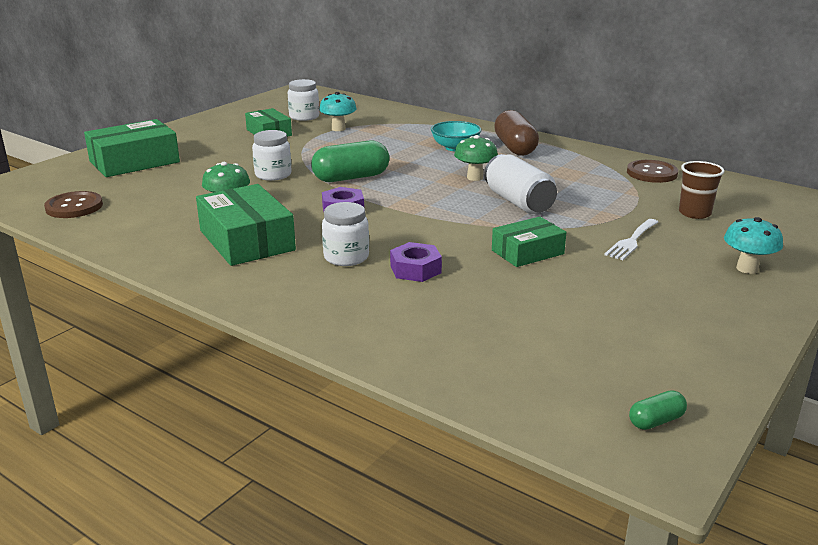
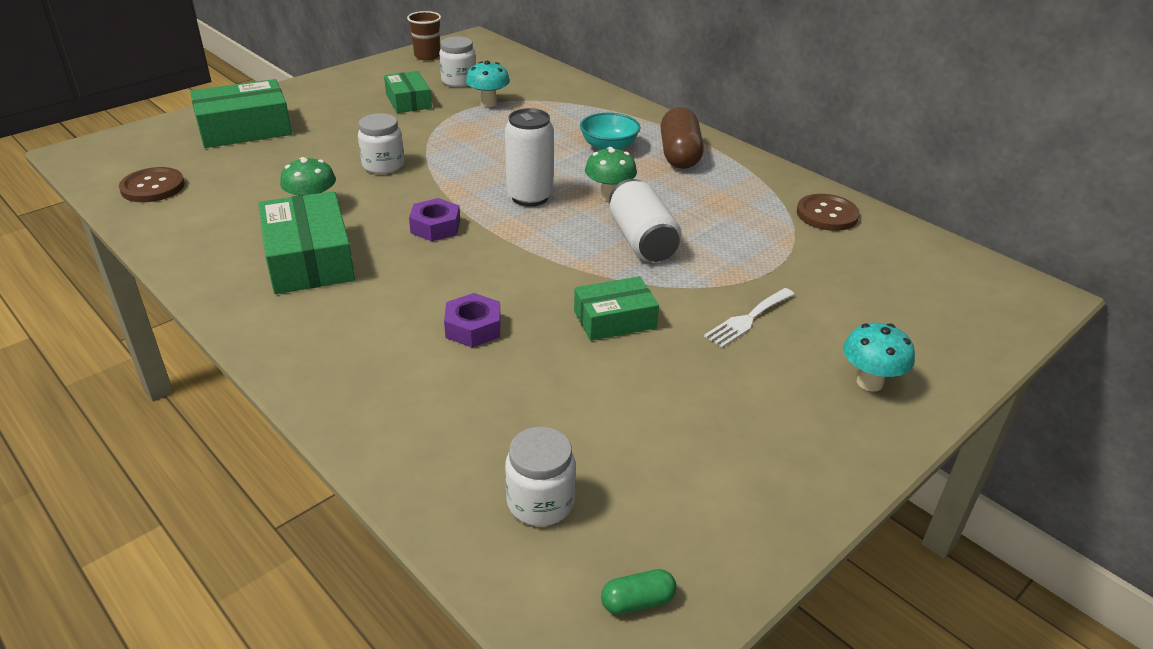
camera: 10 degrees right, 10 degrees up
green capsule [311,140,389,182] -> none
white jar [322,202,369,266] -> white jar moved to [505,427,576,526]
brown cup [679,161,724,219] -> brown cup moved to [407,11,441,60]
none -> white can [505,108,554,207]

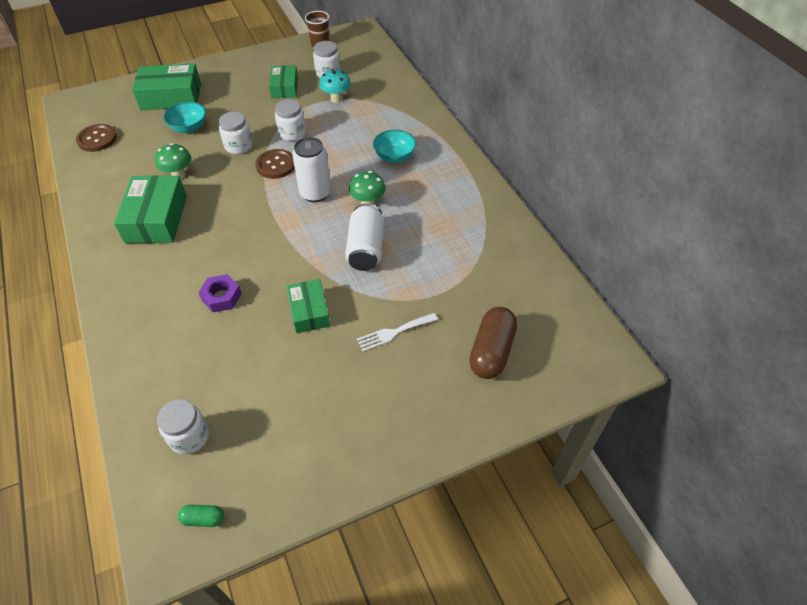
camera: 20 degrees right, 15 degrees up
purple nut [409,198,460,241] -> none
green box [574,276,659,341] -> green box turned 75 degrees clockwise [287,279,330,333]
brown capsule [661,107,704,169] -> brown capsule moved to [469,307,517,379]
brown button [797,194,860,231] -> brown button moved to [255,149,295,179]
turquoise mushroom [843,323,915,392] -> none
none -> turquoise bowl [163,102,206,133]
none -> white jar [275,99,306,141]

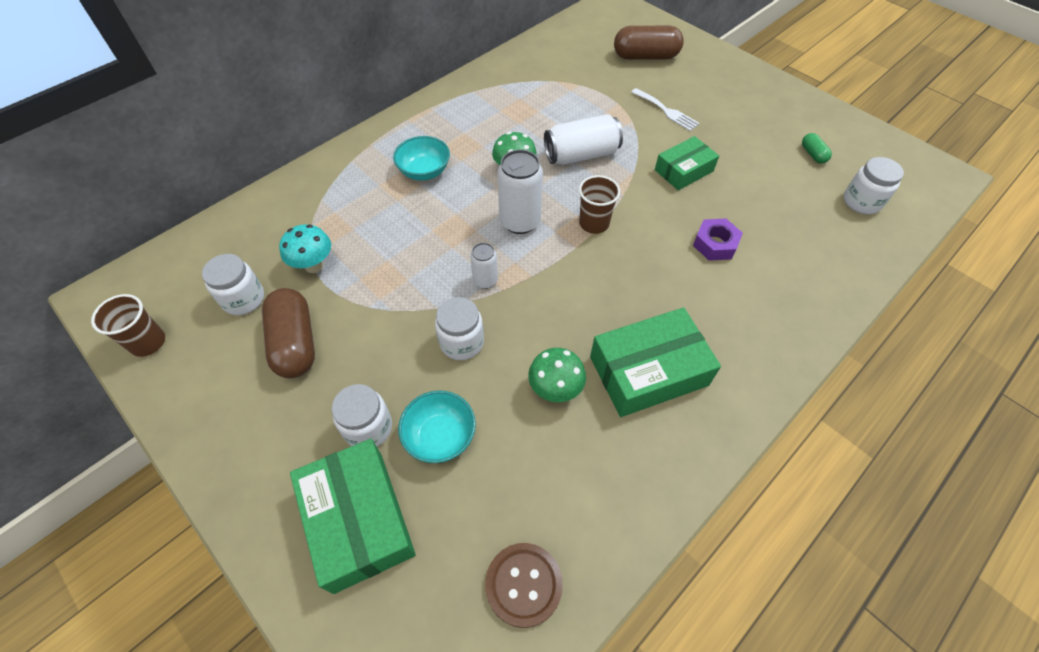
camera: 110 degrees left, 5 degrees up
green capsule [178,505,224,527] -> green capsule moved to [802,133,832,164]
brown button [255,149,295,179] -> white can [470,243,498,289]
green box [269,65,298,98] -> brown capsule [262,288,315,378]
white jar [275,99,306,141] -> white jar moved to [332,384,392,447]
none -> brown cup [579,175,620,234]

